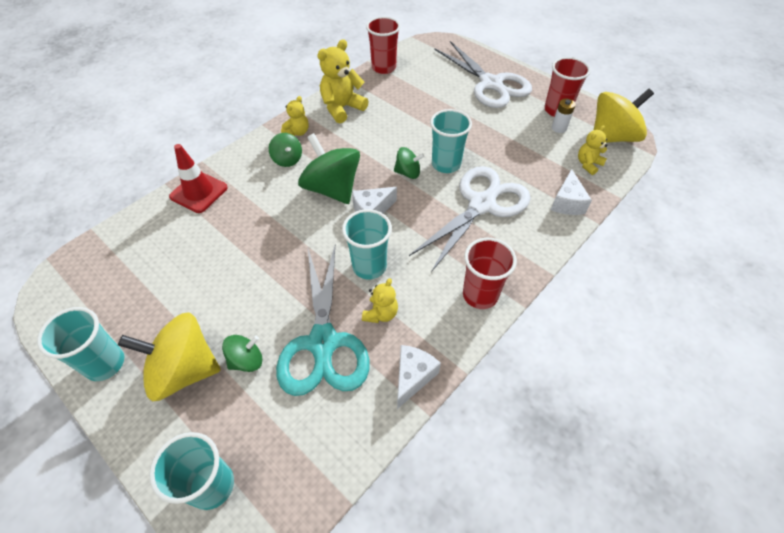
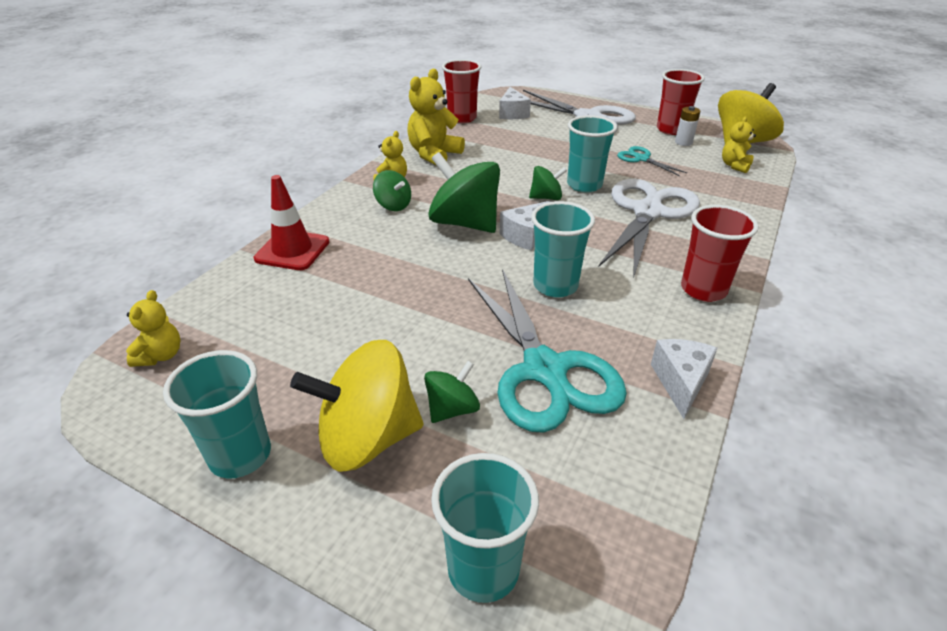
camera: 15 degrees left, 15 degrees down
yellow teddy bear [362,278,398,323] -> yellow teddy bear moved to [126,290,181,367]
white cheese [551,169,592,215] -> white cheese moved to [499,87,531,119]
none -> turquoise scissors [617,146,687,176]

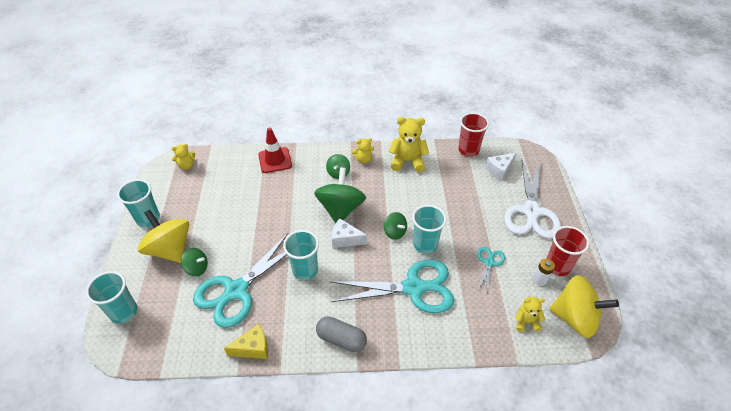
camera: 60 degrees right, 10 degrees up
white scissors [599,179,700,276] -> turquoise scissors [331,259,454,313]
white cheese [651,339,717,419] -> yellow cheese [224,324,268,359]
red cup [681,205,759,302] -> grey capsule [316,316,367,352]

